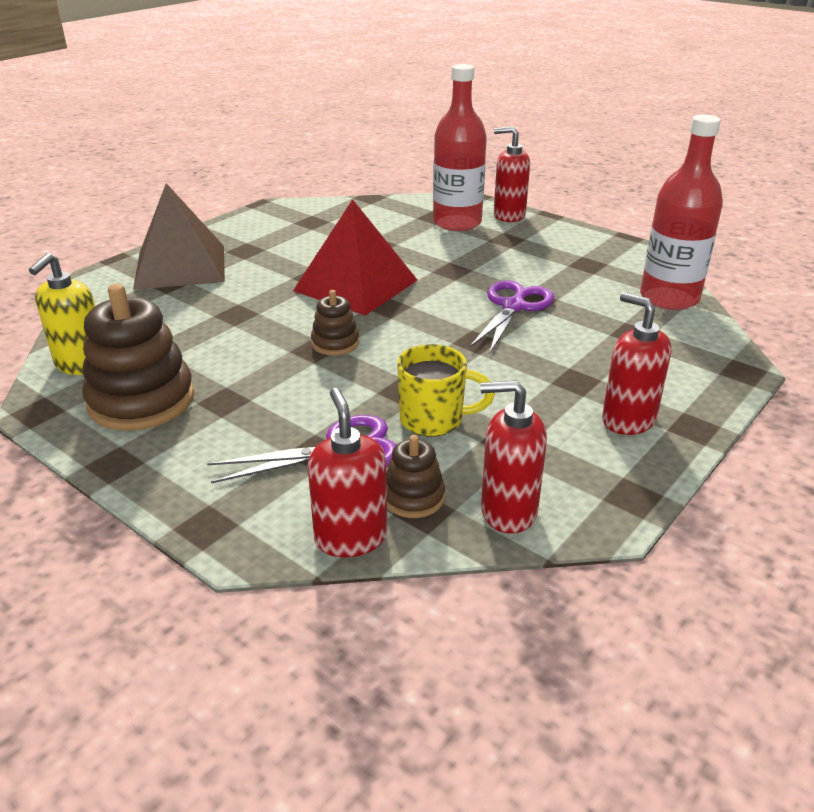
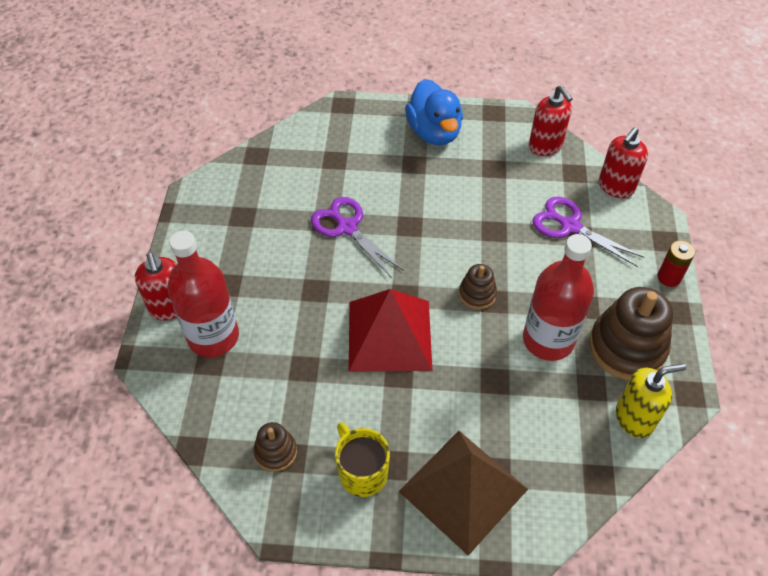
camera: 125 degrees left, 20 degrees up
brown stacking toy [386,435,445,518] -> brown stacking toy moved to [254,422,297,472]
yellow mug [397,344,495,437] -> yellow mug moved to [335,422,390,497]
purple scissors [470,280,554,354] -> purple scissors turned 60 degrees clockwise [311,197,404,278]
red soap dispenser [602,292,672,435] -> blue duck [405,79,463,145]
red bottle [640,115,723,310] -> red bottle moved to [523,234,594,361]
none -> red battery [658,241,695,287]

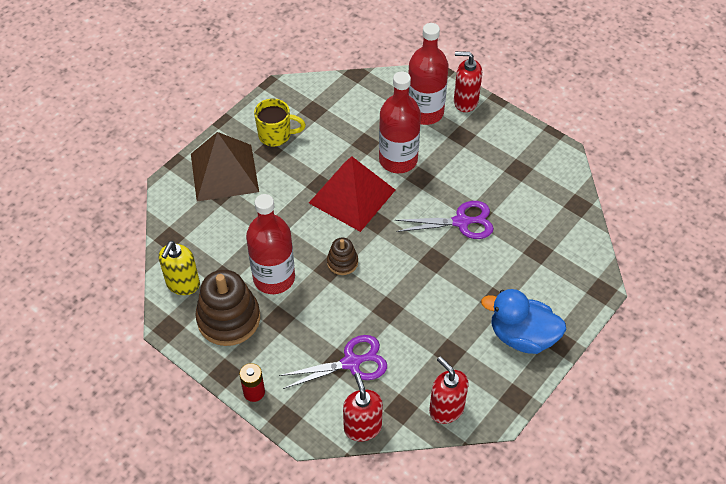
camera: 125 degrees right, 0 degrees up
brown stacking toy [254,422,297,472] -> none
red soap dispenser [529,85,572,156] -> red soap dispenser turned 45 degrees clockwise [429,356,469,424]
none -> red bottle [379,72,421,173]

